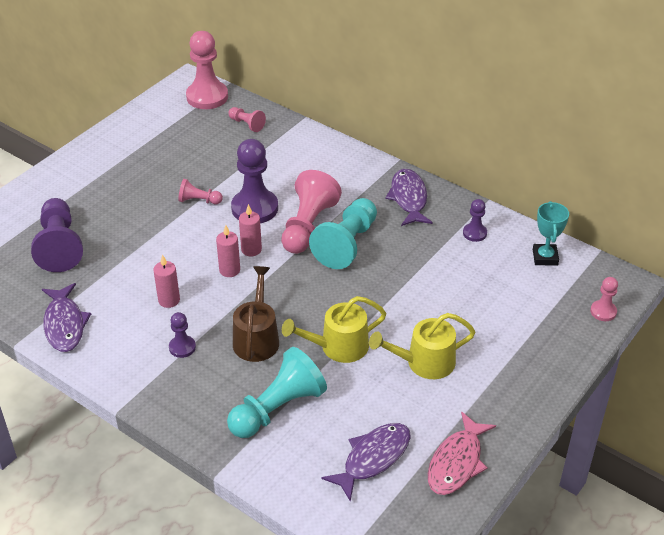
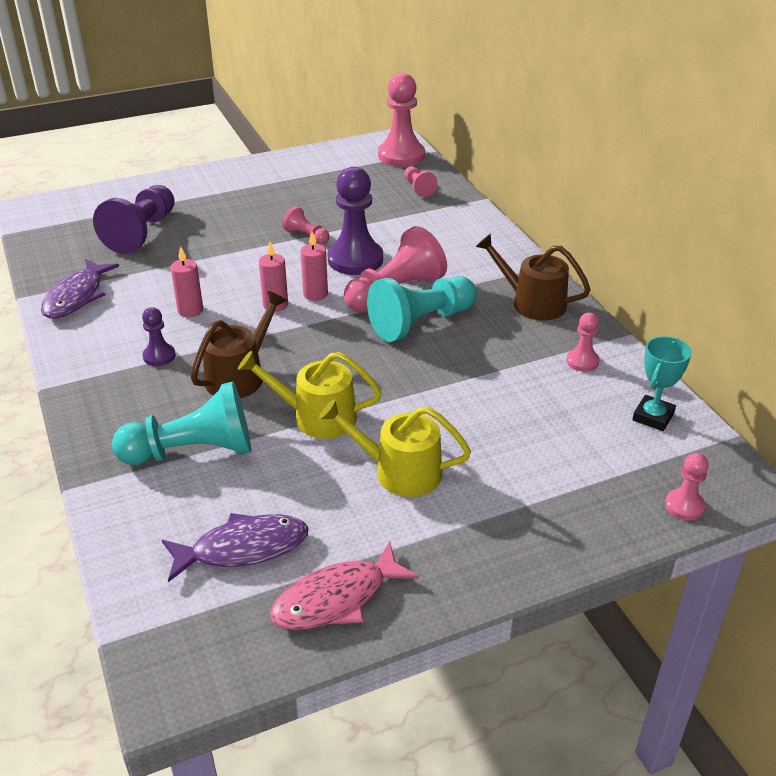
camera: 30 degrees right, 5 degrees down
purple fish [385,169,433,226] -> brown watering can [476,233,591,321]
purple pawn [463,199,487,242] -> pink pawn [566,313,600,372]

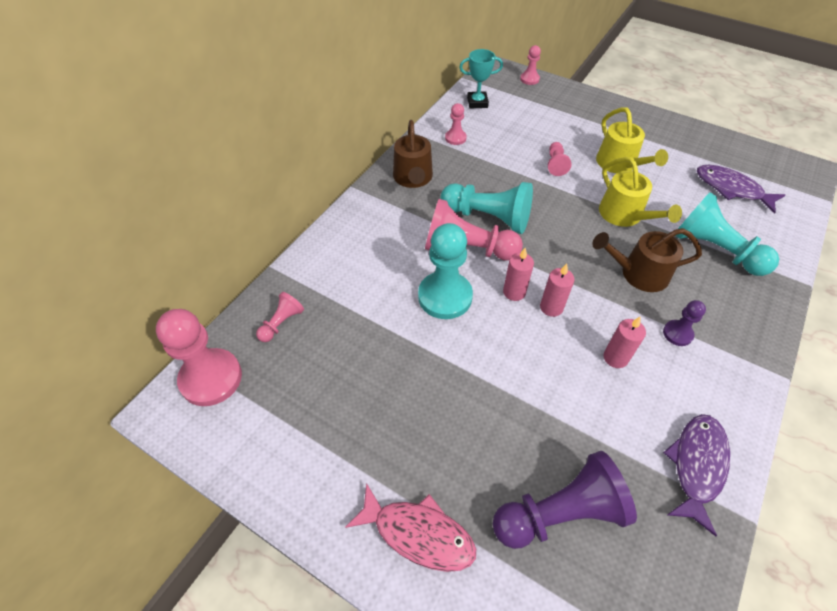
camera: 125 degrees left, 15 degrees up
purple fish [41,259,119,319] -> purple fish turned 45 degrees counterclockwise [663,414,730,537]
pink fish [270,541,419,630] -> pink fish moved to [345,483,476,572]
pink pawn [282,206,330,245] -> pink pawn moved to [548,142,572,176]
purple pawn [327,167,383,275] -> turquoise pawn [418,223,473,319]

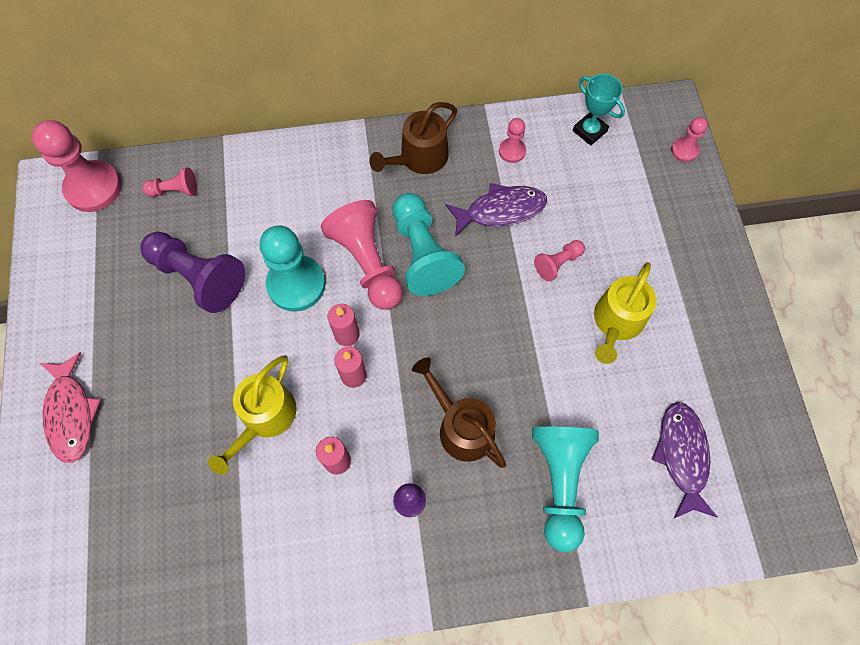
camera: 50 degrees right, 15 degrees up
purple pawn [493,451,637,549] -> purple pawn moved to [140,232,245,313]
yellow watering can [599,157,682,227] -> yellow watering can moved to [208,355,297,475]
purple fish [663,414,730,537] -> purple fish moved to [445,183,547,237]

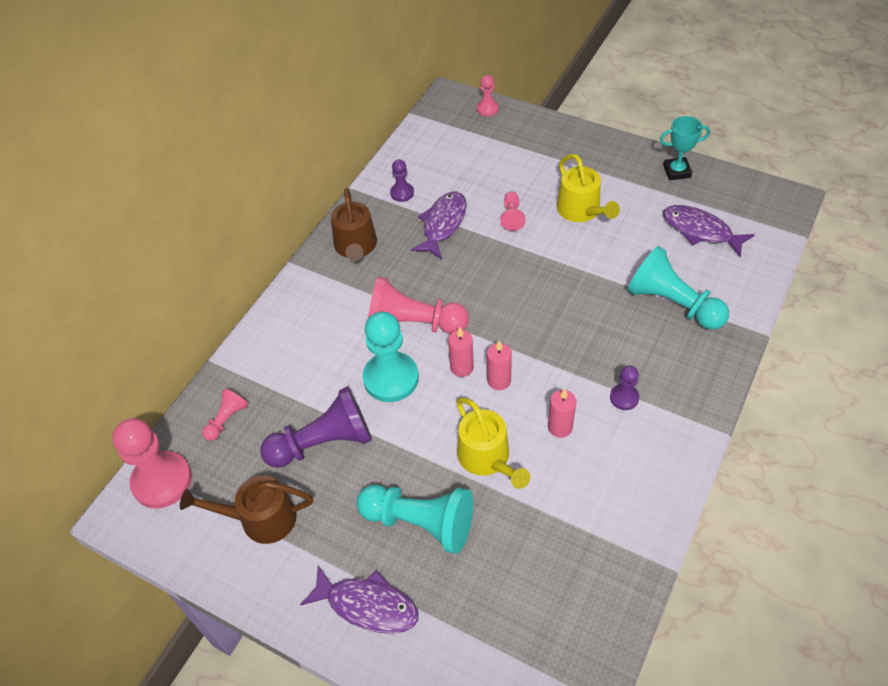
camera: 50 degrees left, 15 degrees down
pink fish [40,352,101,463] -> purple fish [300,566,419,634]
turquoise pawn [393,193,465,296] -> turquoise pawn moved to [356,484,473,554]
brown watering can [412,357,506,468] -> brown watering can moved to [180,476,313,544]
pink pawn [499,118,526,163] -> purple pawn [390,159,414,202]
turquoise trophy [573,74,625,146] -> turquoise trophy moved to [660,116,710,180]

